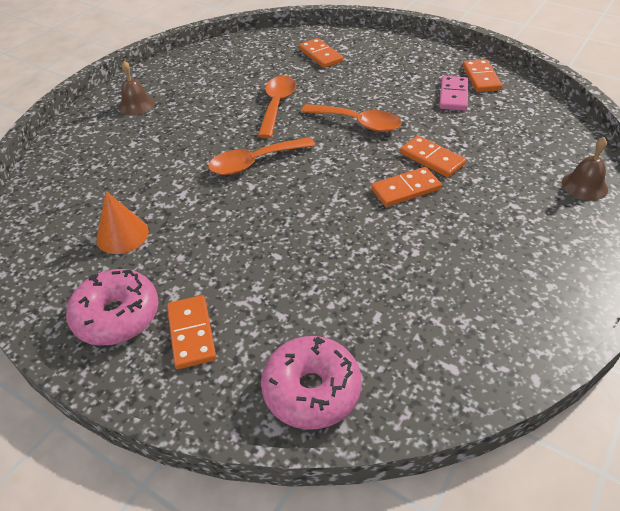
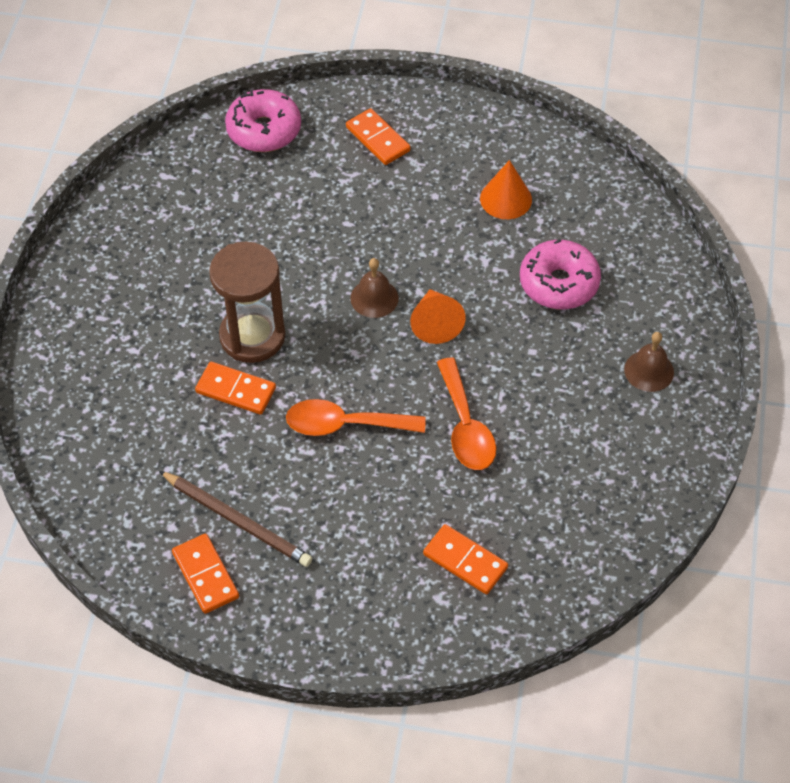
camera: 155 degrees right, 10 degrees up
pink donut [66,269,159,346] -> pink donut moved to [520,239,601,309]
orange spoon [208,137,316,175] -> orange cone [410,289,466,344]
orange domino [371,167,442,207] -> brown hourglass [209,242,285,363]
pink domino [439,76,469,111] -> brown pencil [159,471,312,567]
brown bell [562,137,608,201] -> brown bell moved to [350,258,399,318]

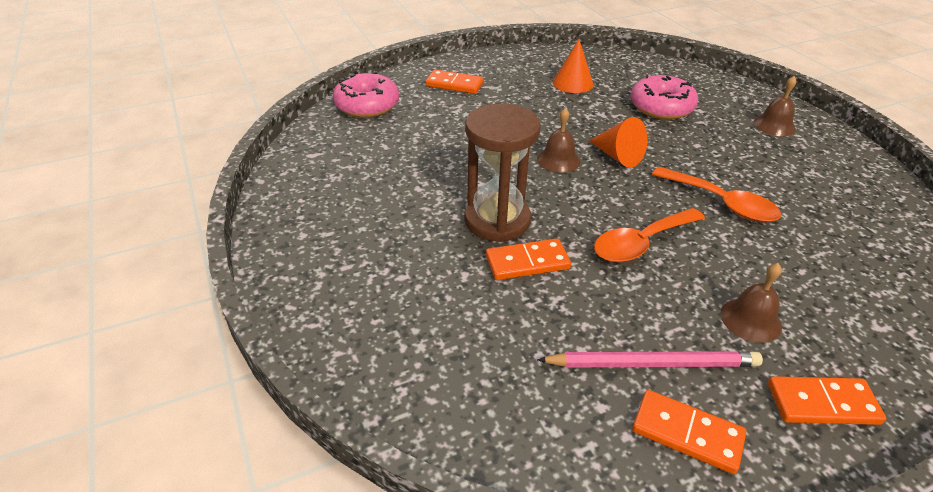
camera: 35 degrees left, 15 degrees down
brown pencil [159,471,312,567] -> pink pencil [537,351,763,367]
orange domino [423,524,508,594] -> orange domino moved to [768,376,886,425]
none -> brown bell [720,263,782,343]

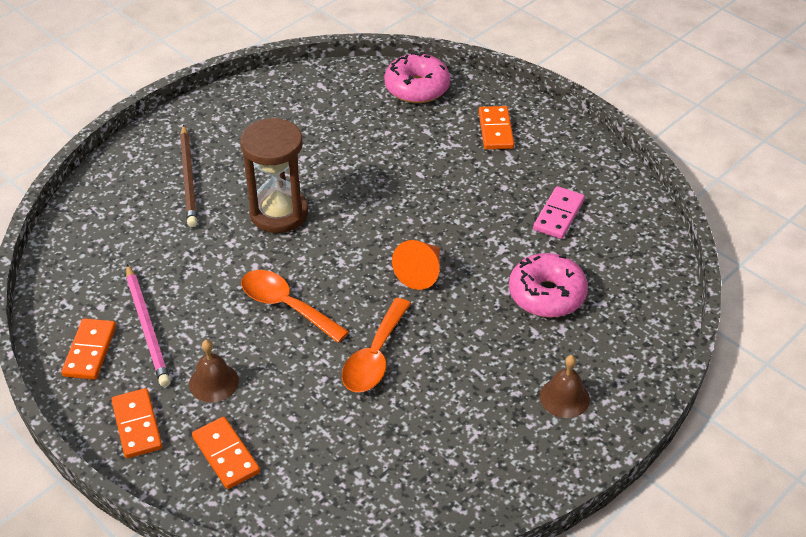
camera: 70 degrees right, 5 degrees up
orange domino [486,238,571,280] -> orange domino moved to [192,417,260,489]
brown bell [537,108,580,173] -> none
orange cone [553,40,594,93] -> pink domino [533,186,585,239]
none -> brown pencil [180,125,197,227]

